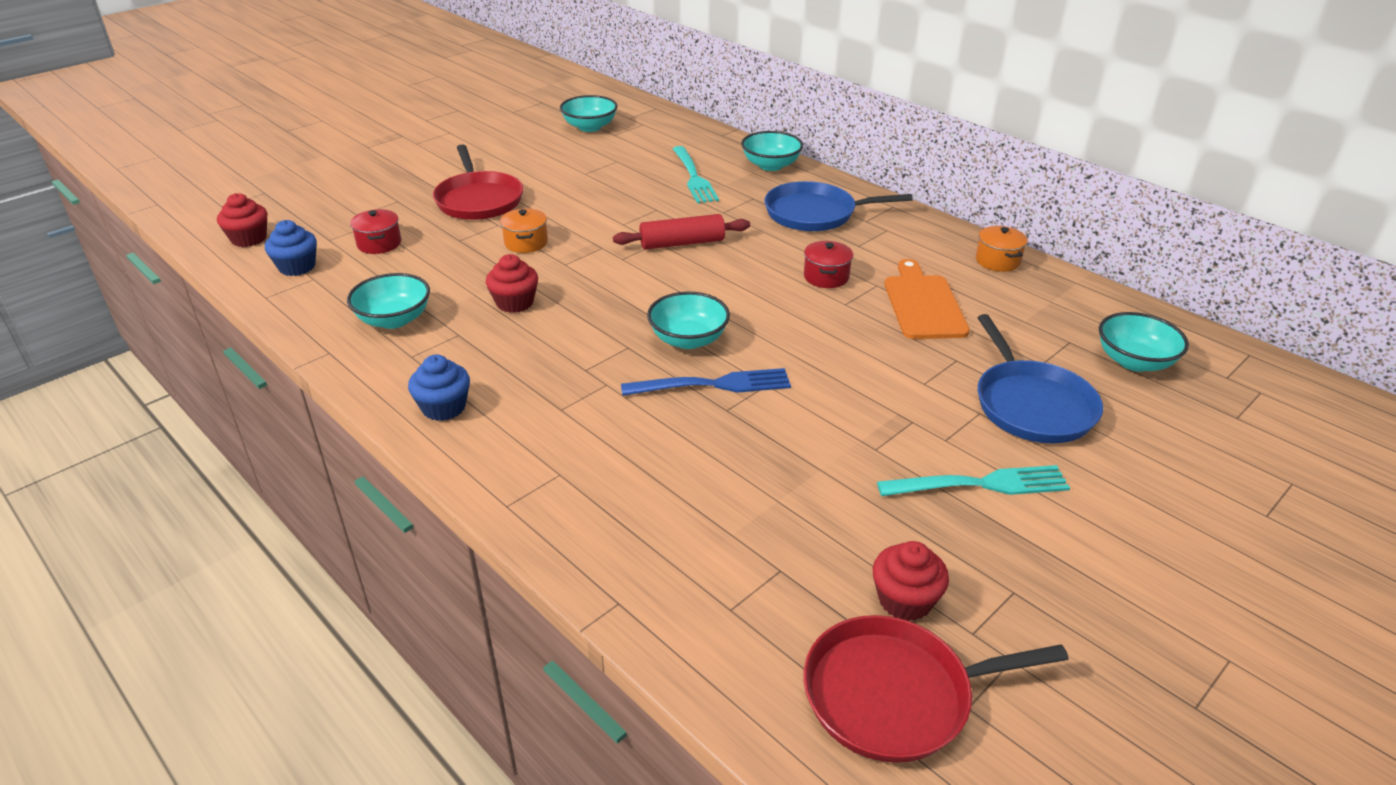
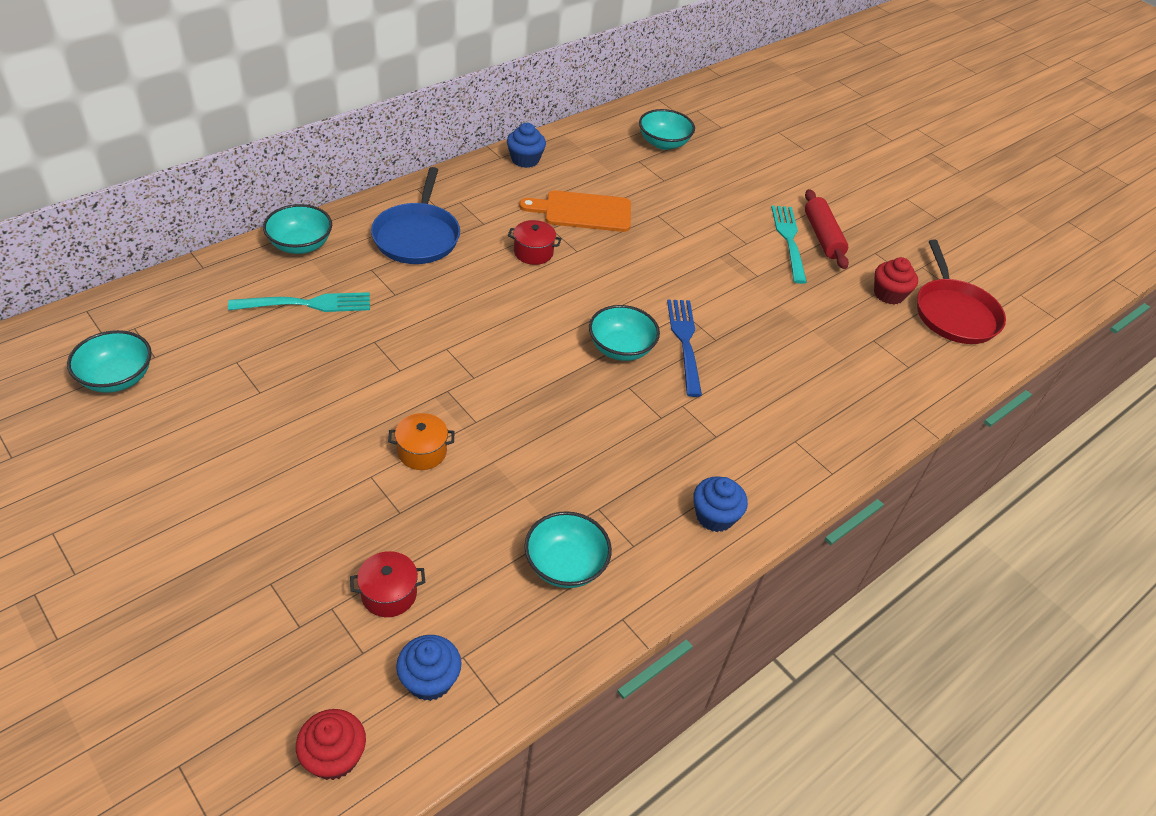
camera: 90 degrees left, 10 degrees up
red pan [433,144,523,220] -> none
red cupcake [486,254,538,313] -> none
red rolling pin [613,214,750,250] -> red rolling pin moved to [805,189,849,269]
orange pot [976,226,1028,272] -> blue cupcake [507,123,546,168]
blue pan [977,314,1103,443] -> none

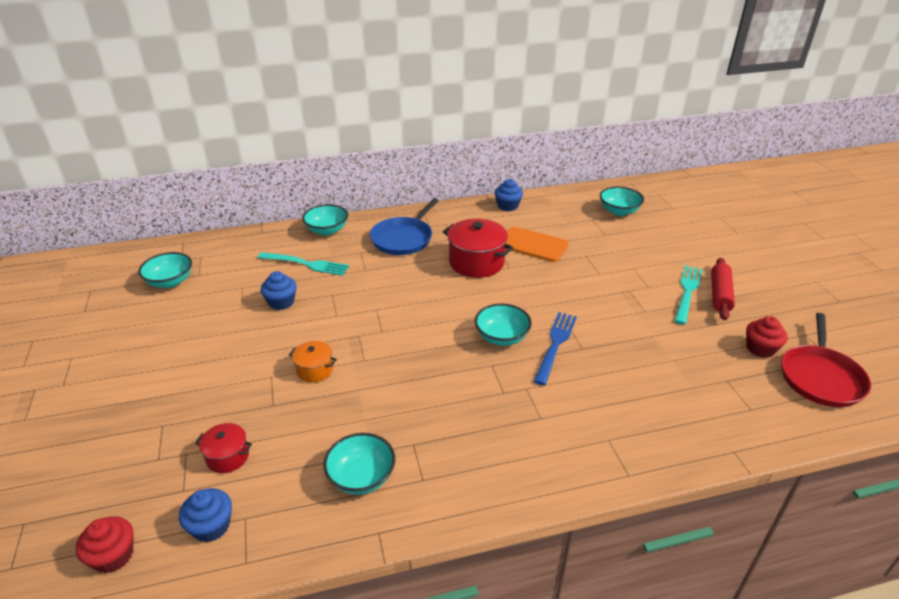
camera: 30 degrees right, 10 degrees down
red pot [508,220,562,265] -> red pot [443,219,513,278], size x1.86
blue cupcake [694,476,748,532] -> blue cupcake moved to [261,271,297,310]

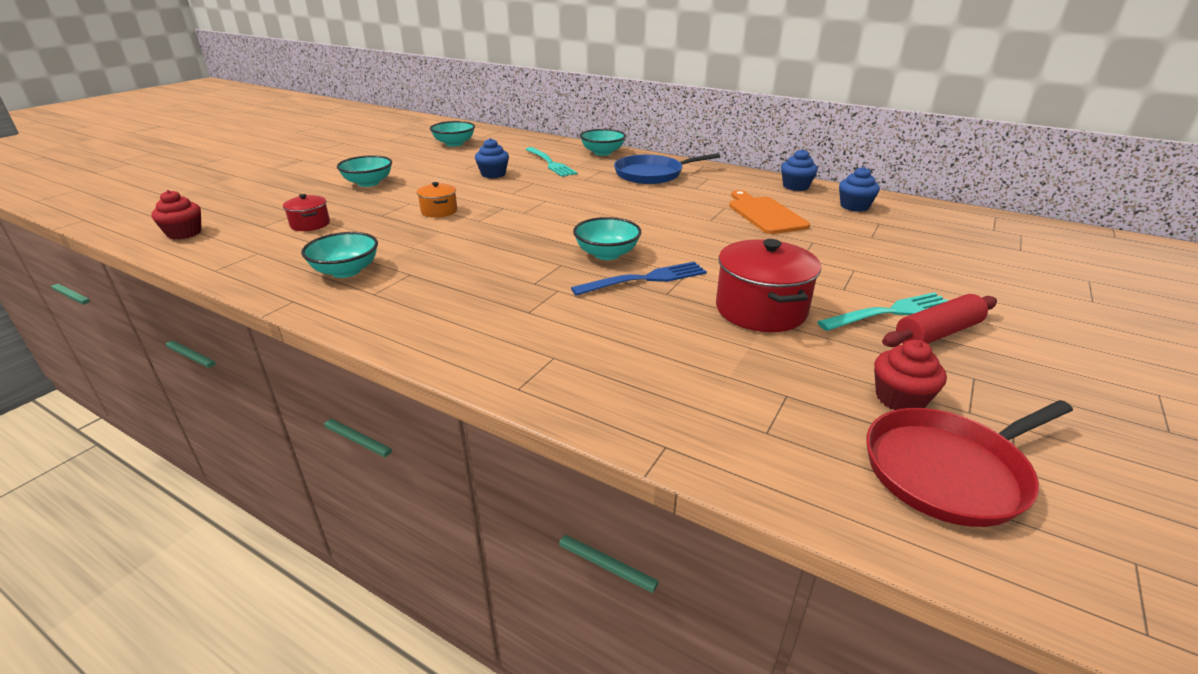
camera: 45 degrees right, 5 degrees down
blue cupcake [179,488,232,542] -> blue cupcake moved to [839,167,880,212]
red pot [443,219,513,278] -> red pot moved to [716,239,821,332]
turquoise bowl [600,187,644,216] -> turquoise bowl moved to [337,155,392,187]

